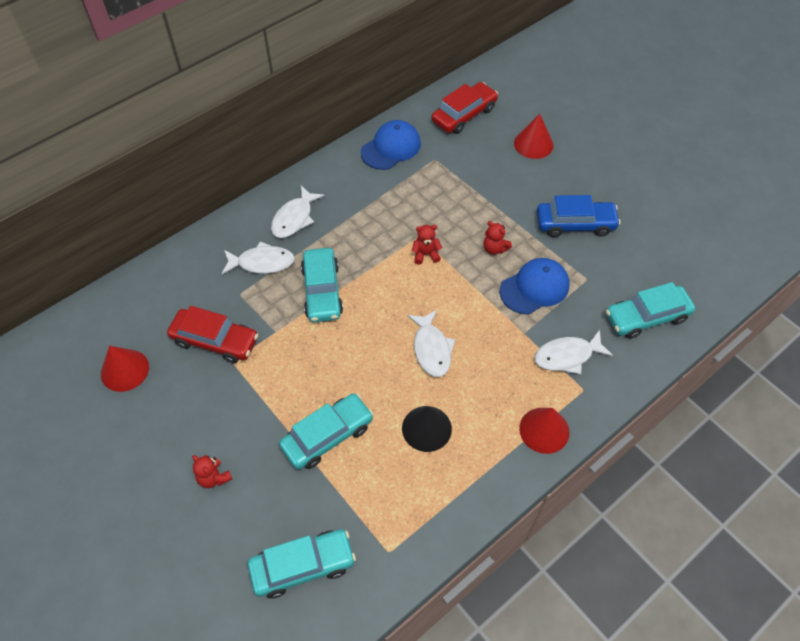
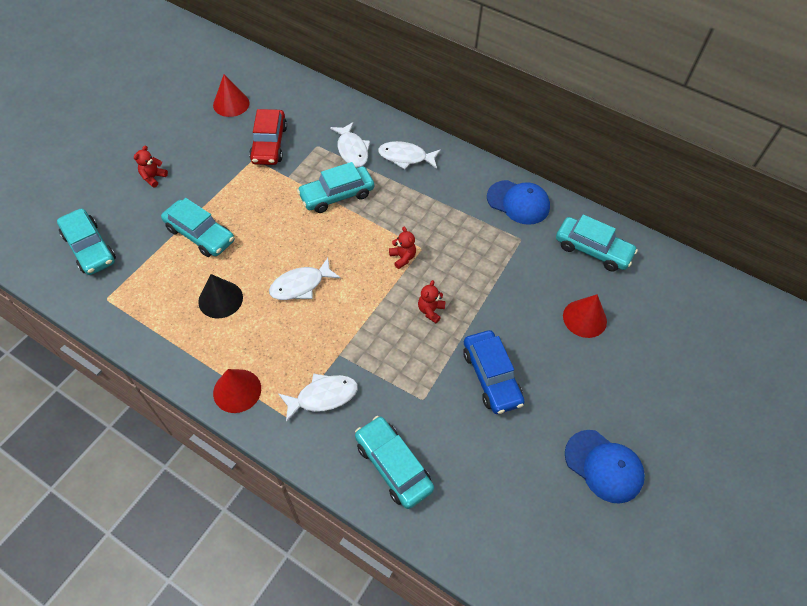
camera: 70 degrees right, 0 degrees up
red car [431,82,498,134] -> turquoise car [556,215,638,271]
blue cap [500,258,569,314] -> blue cap moved to [565,430,645,504]
white fish [534,330,613,374] -> white fish turned 105 degrees clockwise [278,374,358,422]

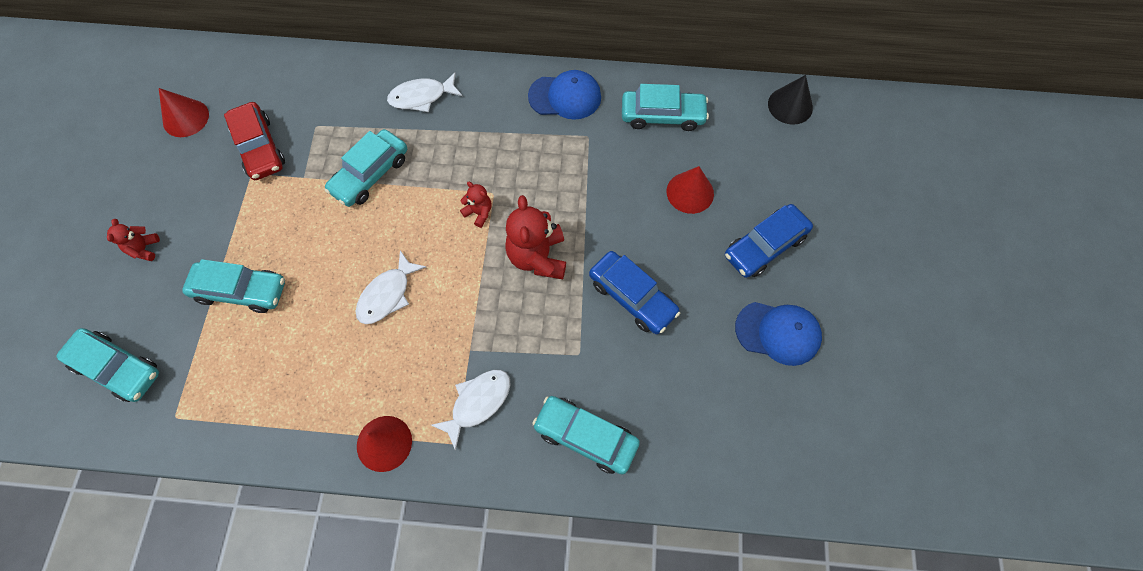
camera: 25 degrees left, 10 degrees up
black cone [198,274,243,318] -> black cone moved to [768,75,813,125]
white fish [330,122,370,167] -> none
red teddy bear [418,280,446,323] -> red teddy bear [505,195,566,279], size x1.96
none -> blue car [725,204,813,278]

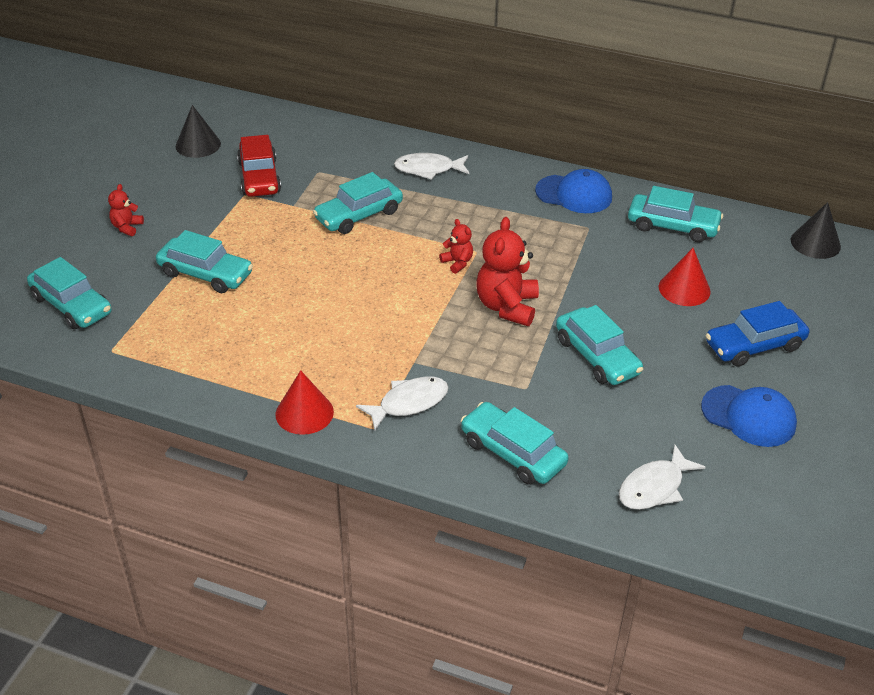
camera: 15 degrees right, 25 degrees down
red cone [159,88,209,137] -> black cone [176,105,221,158]
white fish [355,250,426,324] -> white fish moved to [619,445,705,510]
blue car [589,251,680,334] -> turquoise car [556,305,643,385]

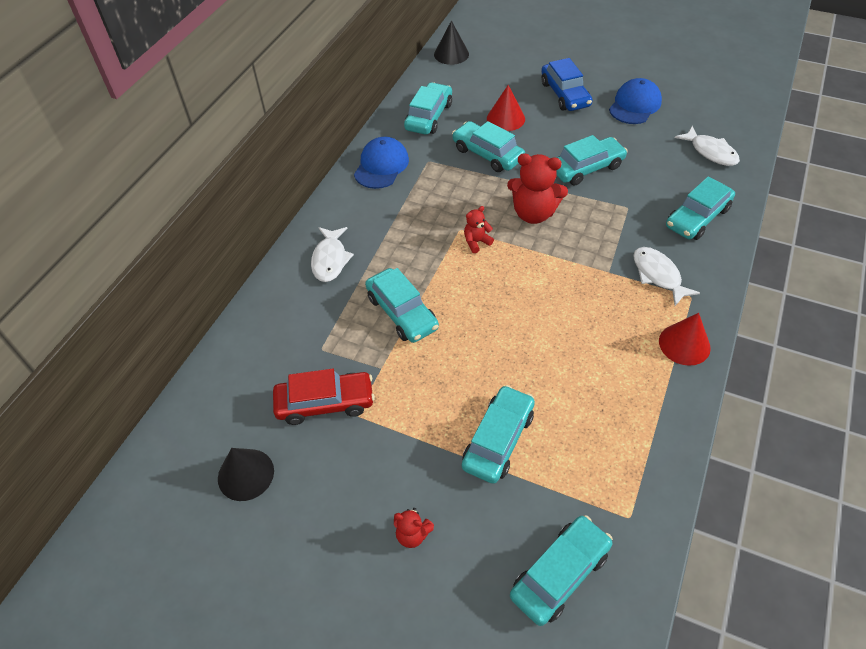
camera: 85 degrees left, 10 degrees up
none -> turquoise car [452,121,525,172]

